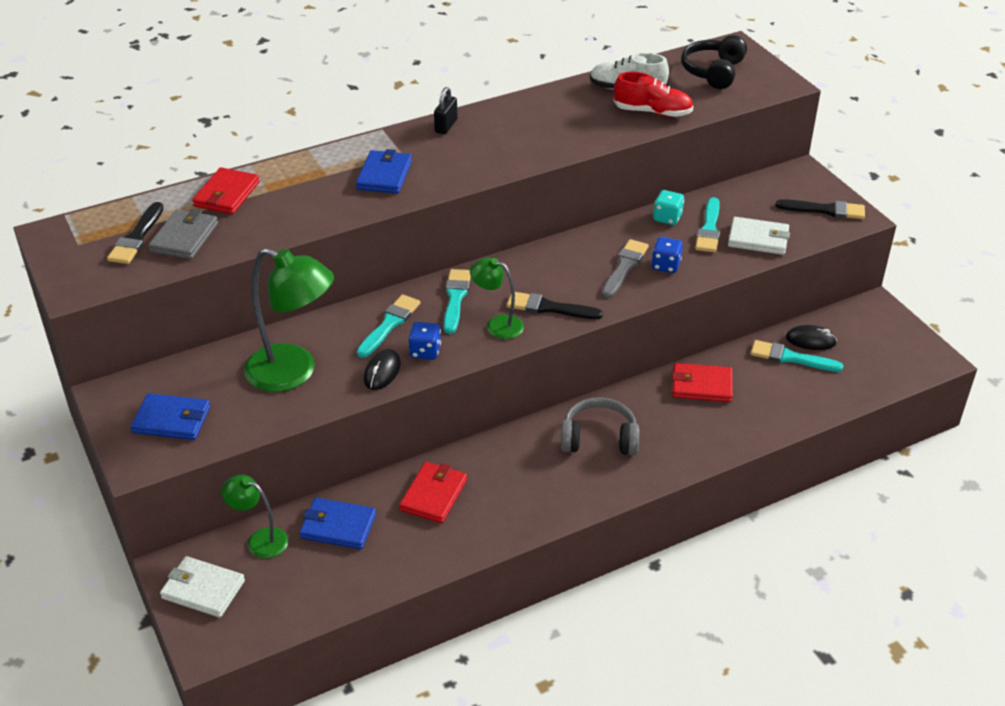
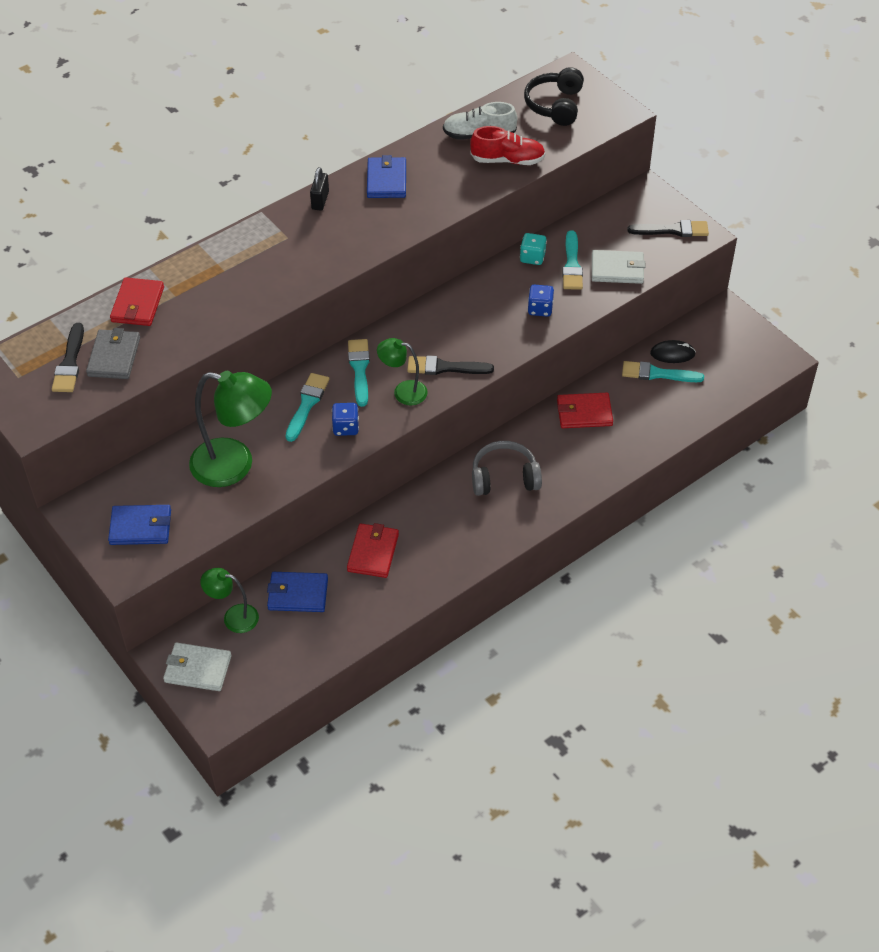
camera: 10 degrees left, 10 degrees up
blue wallet [356,149,412,194] -> blue wallet moved to [367,155,406,198]
black mouse [364,349,401,390] -> none
grey brush [602,239,649,298] -> none

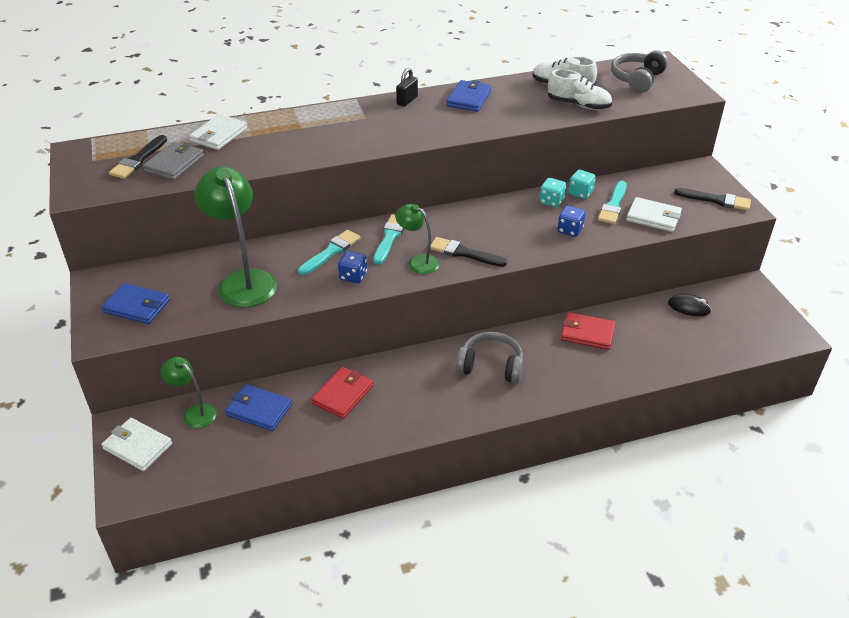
camera: 20 degrees right, 10 degrees down
red wallet [110,277,164,326] -> white wallet [189,114,247,150]
green lamp [189,371,272,487] -> green lamp turned 150 degrees counterclockwise [195,167,277,308]
red shoe [470,126,545,165] -> white shoe [547,69,612,110]
black headphones [524,67,584,126] -> grey headphones [611,50,668,93]
turquoise brush [622,361,704,382] -> none
none -> turquoise dice [539,178,566,207]

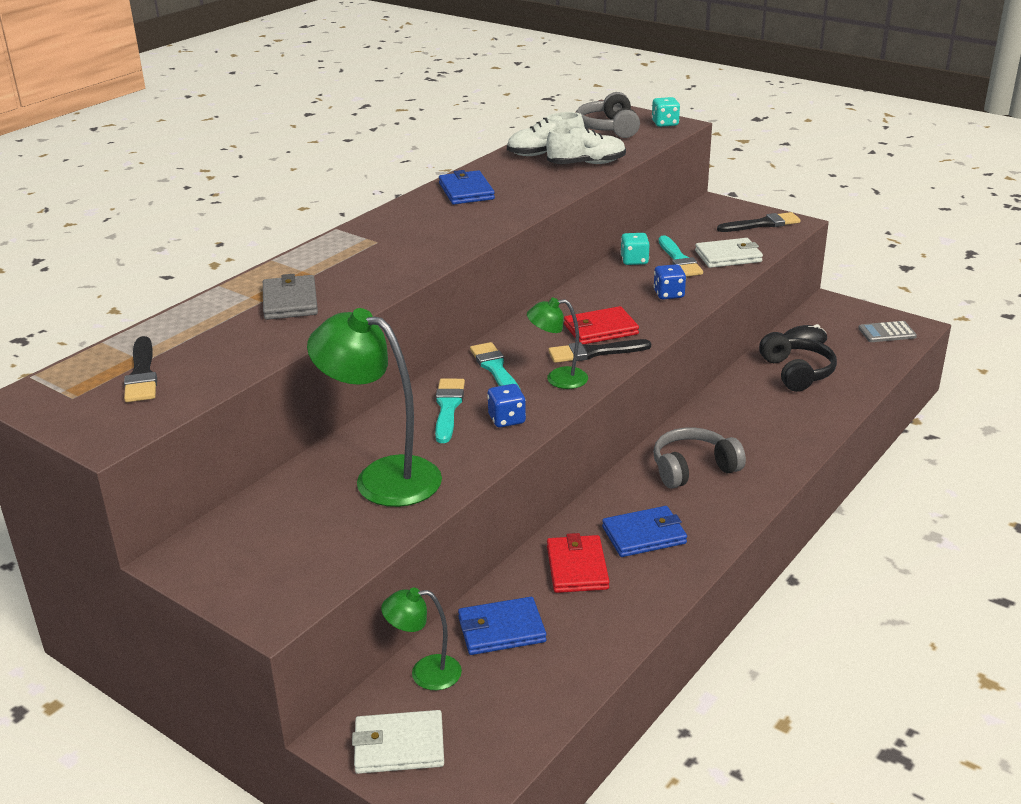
camera: 35 degrees left, 10 degrees down
blue wallet [101,283,170,324] -> blue wallet moved to [602,506,687,557]
grey wallet [143,141,204,180] -> grey wallet moved to [263,274,318,320]
white wallet [189,114,247,150] -> none
black padlock [396,68,418,107] -> none
turquoise dice [539,178,566,207] -> turquoise dice moved to [652,97,680,127]
red wallet [561,312,616,350] -> red wallet moved to [564,306,639,344]
none -> black headphones [759,332,837,392]
none -> grey calculator [858,321,917,342]

